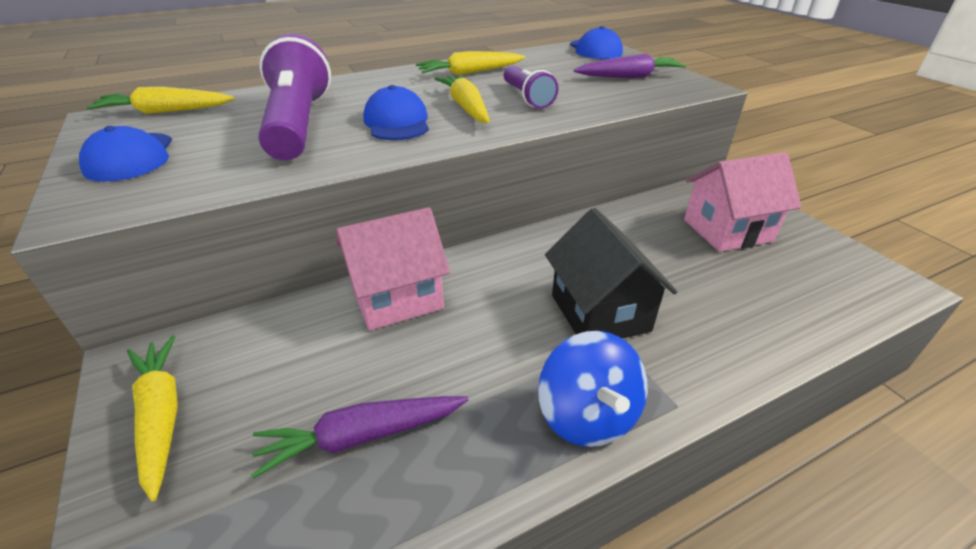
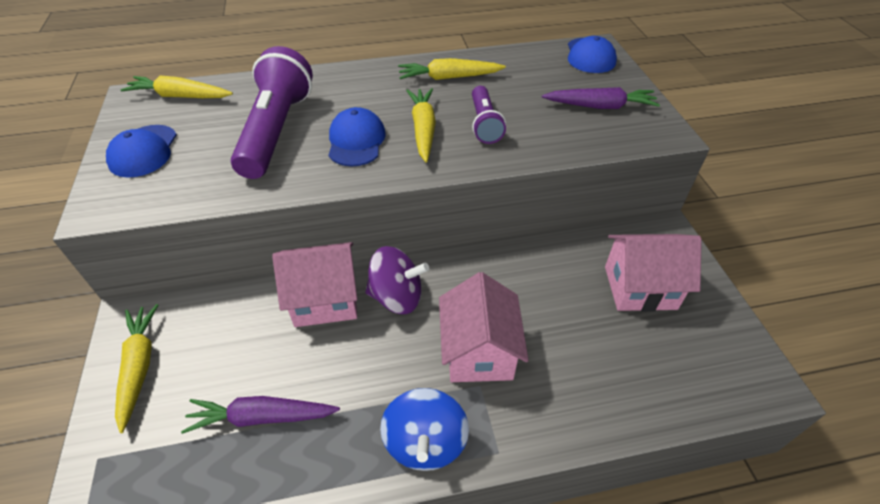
camera: 15 degrees right, 10 degrees up
black house [545,208,677,339] -> pink house [439,272,529,382]
none -> purple spinning top [365,246,429,314]

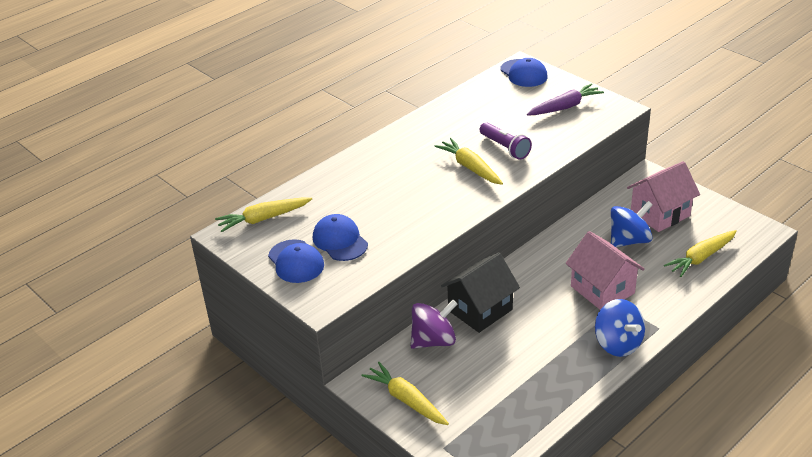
camera: 30 degrees left, 10 degrees down
purple carrot [181,396,340,434] -> none
purple flashlight [231,46,313,179] -> none
pink house [272,242,357,327] -> black house [441,252,520,333]
blue cap [329,107,386,166] -> blue cap moved to [313,214,368,261]
purple spinning top [365,246,429,314] -> purple spinning top moved to [411,300,457,349]
yellow carrot [398,58,506,80] -> yellow carrot moved to [664,230,737,277]
none -> blue spinning top [611,201,653,247]

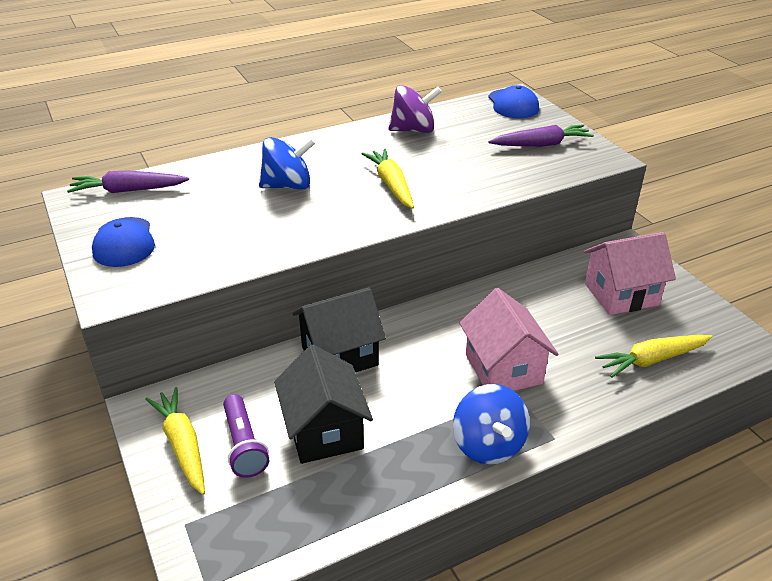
camera: 15 degrees right, 0 degrees up
yellow carrot [215,197,312,232] -> purple carrot [67,170,189,193]
blue cap [313,214,368,261] -> none
purple spinning top [411,300,457,349] -> purple spinning top moved to [388,85,442,133]
purple flashlight [480,122,532,160] -> purple flashlight moved to [223,394,269,478]
blue spinning top [611,201,653,247] -> blue spinning top moved to [259,137,315,190]
none -> black house [274,345,373,464]

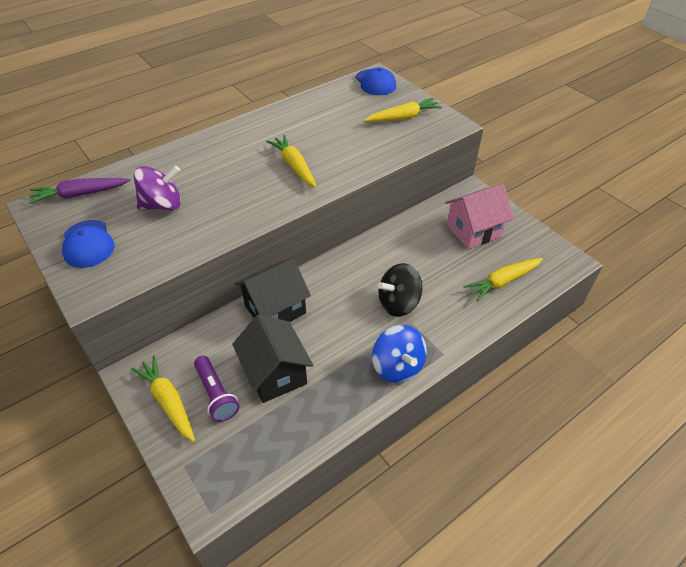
camera: 10 degrees left, 10 degrees up
blue spinning top [259,137,315,190] -> none
purple spinning top [388,85,442,133] -> purple spinning top moved to [134,166,181,210]
pink house [459,288,559,391] -> black spinning top [378,263,423,317]
purple carrot [488,124,594,147] -> yellow carrot [363,98,442,122]

